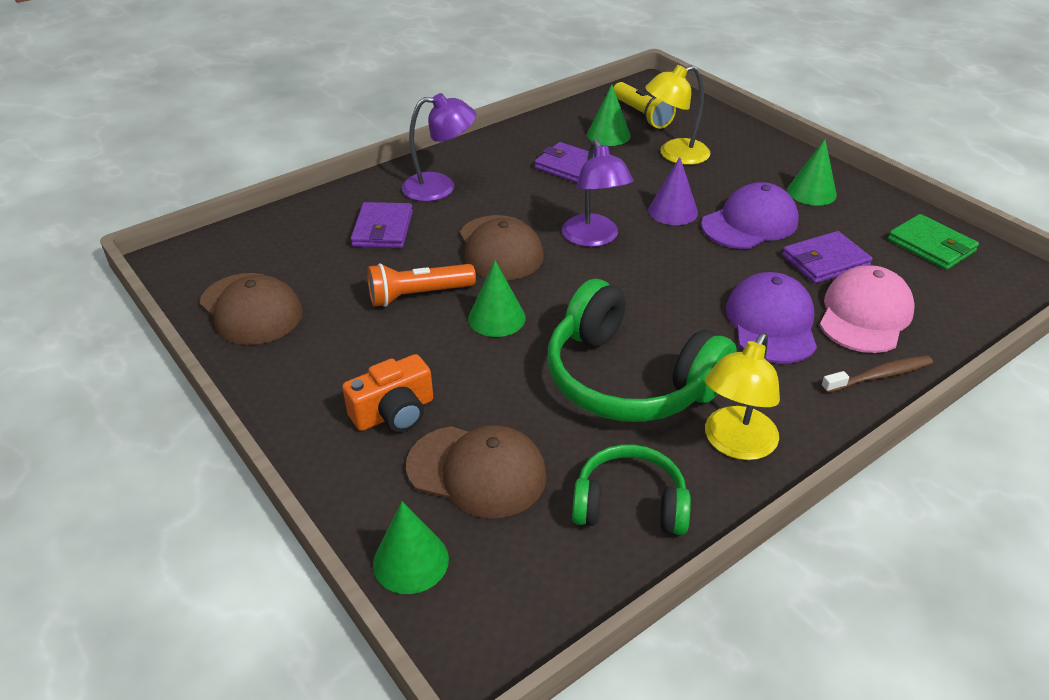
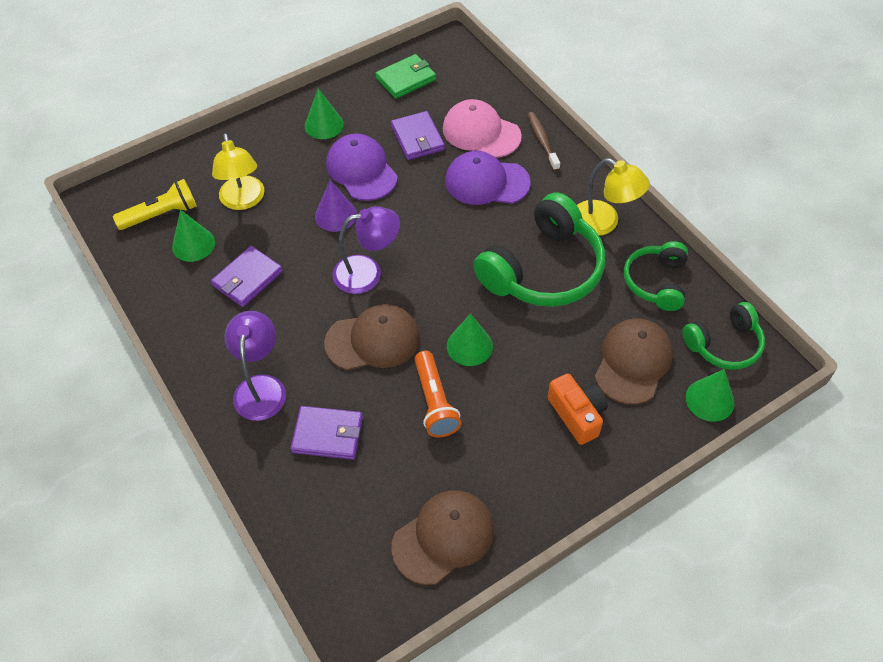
camera: 85 degrees left, 15 degrees up
none -> green headphones [683,302,765,370]

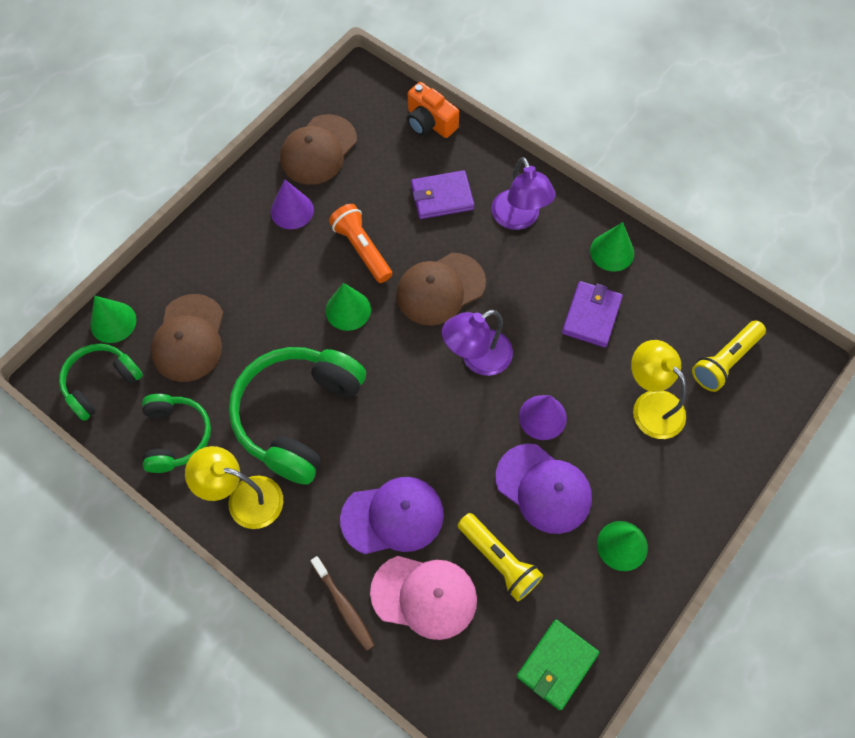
camera: 160 degrees right, 10 degrees up
green cone [172,210,215,262] -> green cone moved to [590,222,634,271]
purple wallet [391,111,445,160] -> yellow flashlight [457,513,543,602]
orange camera [548,373,608,445] -> orange camera moved to [407,82,459,138]
none -> purple cone [271,179,314,229]

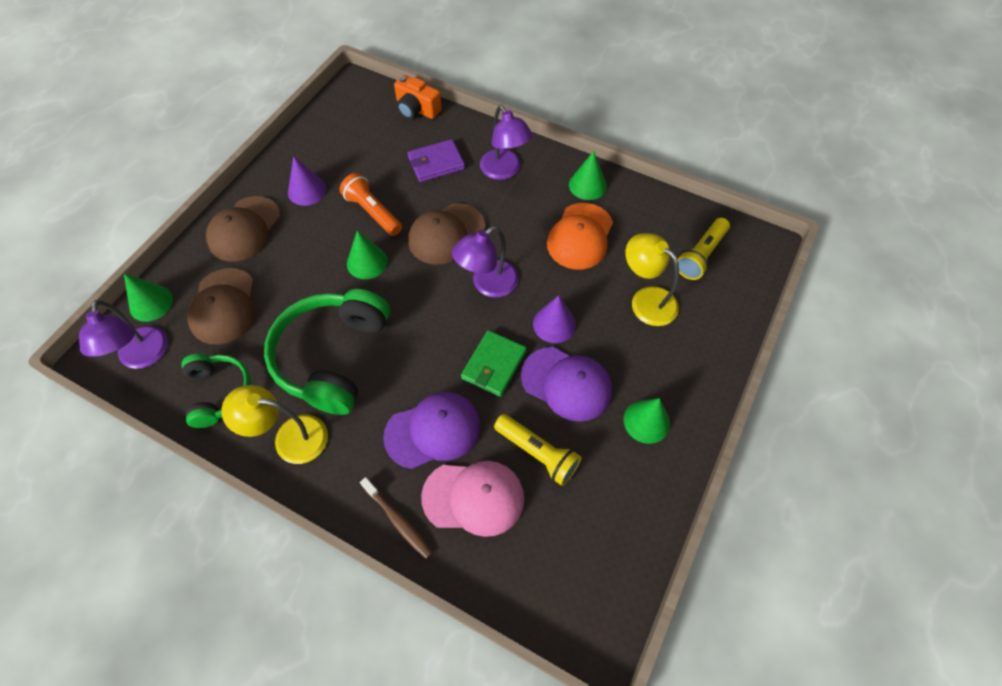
camera: 10 degrees left, 5 degrees down
green headphones [59,344,143,421] -> purple lamp [79,300,168,369]
brown cap [280,114,357,185] -> brown cap moved to [206,196,280,262]
green wallet [517,620,599,710] -> green wallet moved to [461,330,527,397]
purple wallet [562,281,623,347] -> orange cap [547,203,613,270]

